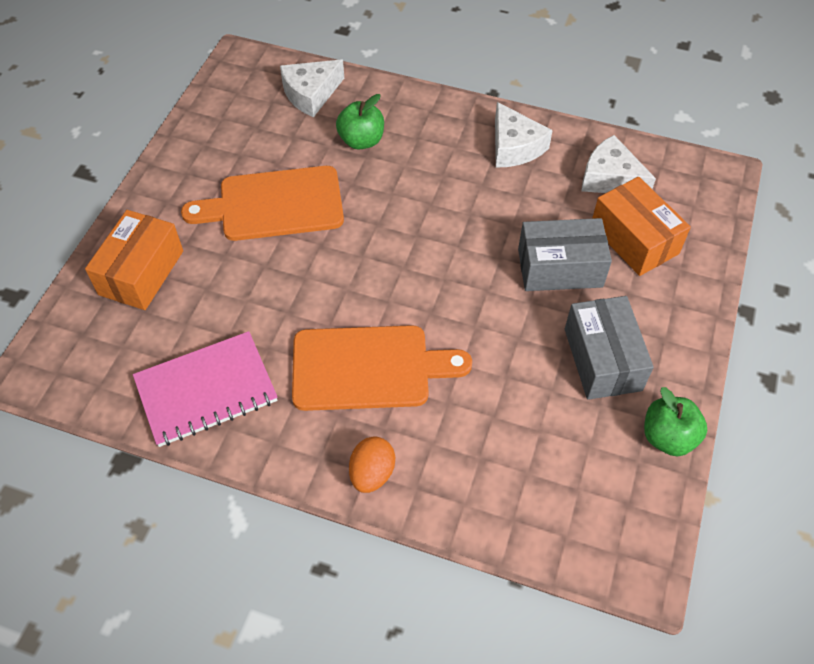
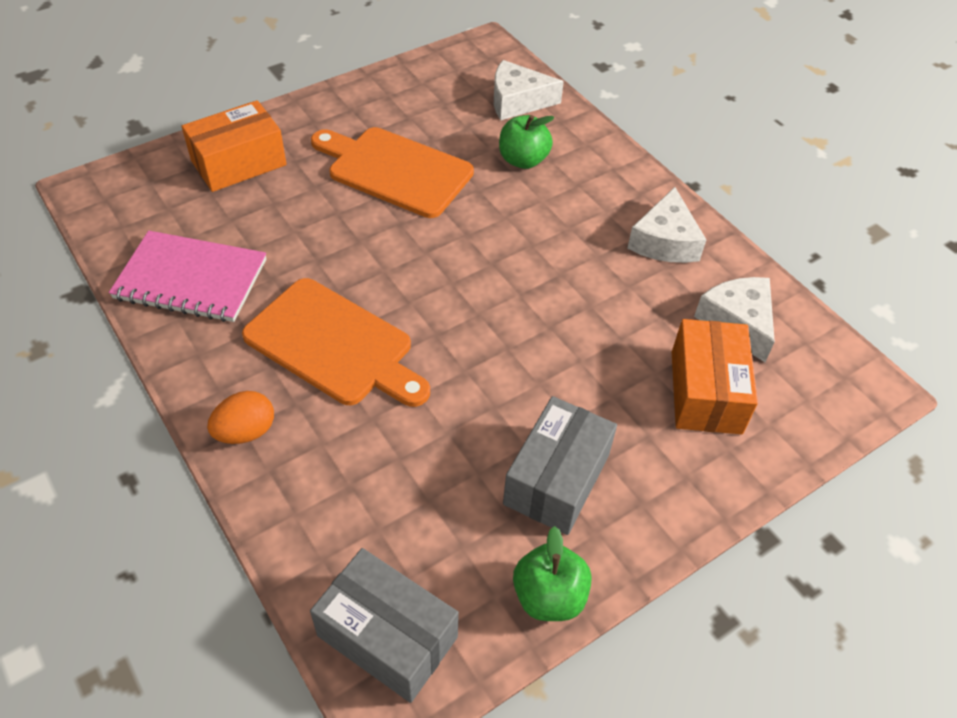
camera: 35 degrees right, 5 degrees down
grey box [518,218,612,291] -> grey box moved to [310,548,459,703]

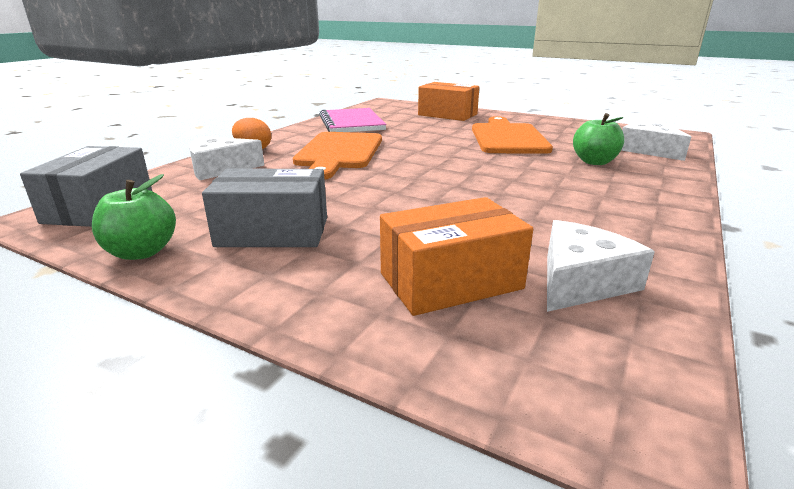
camera: 65 degrees right, 25 degrees down
white cheese [627,187,706,263] -> white cheese moved to [189,136,264,180]

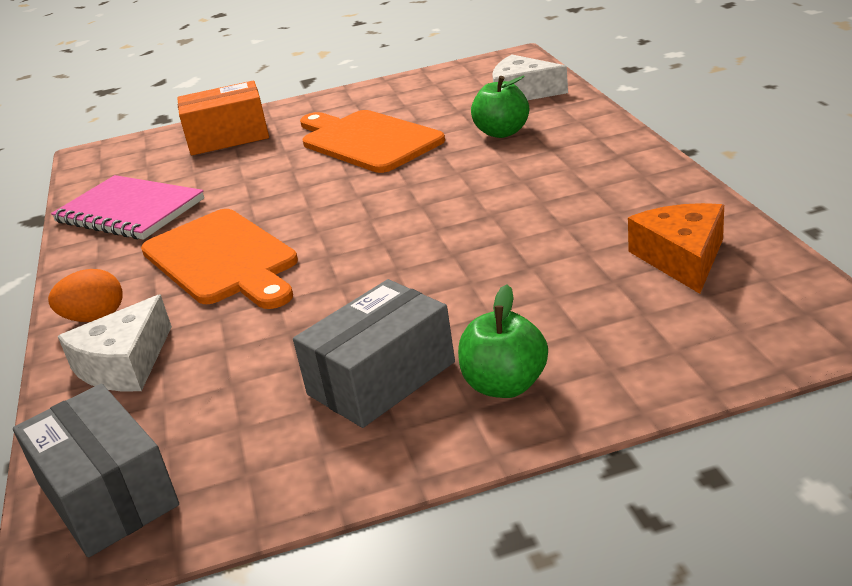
camera: 40 degrees left, 5 degrees up
green apple [92,174,176,260] -> green apple moved to [458,284,548,398]
orange box [380,197,533,316] -> none
white cheese [547,220,655,312] -> orange cheese [628,203,724,294]

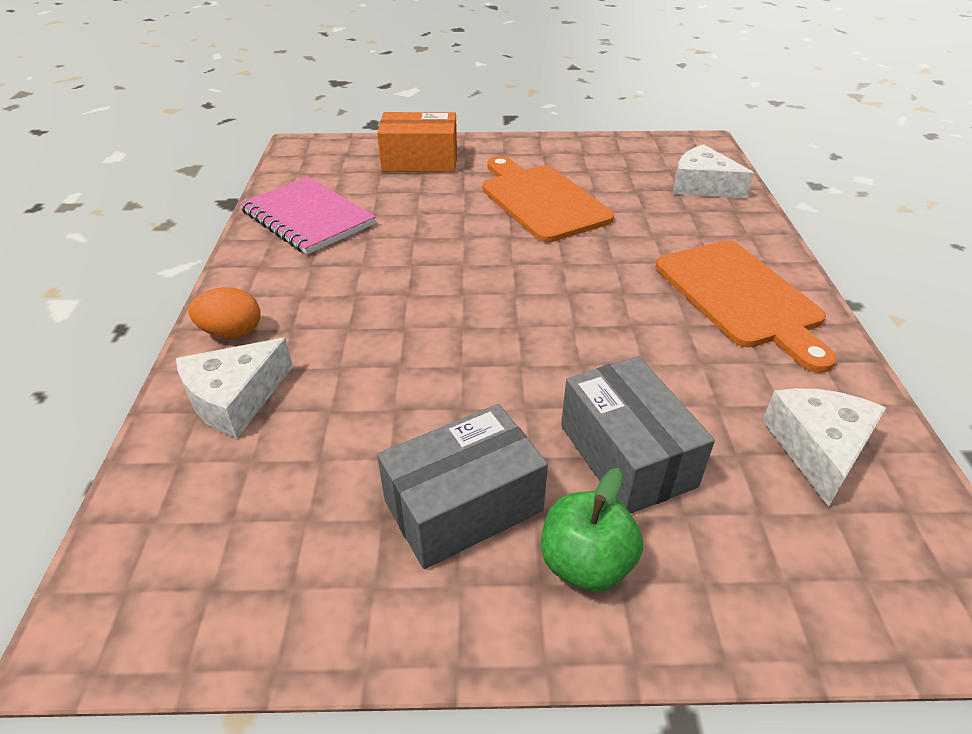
camera: 10 degrees right, 10 degrees up
grey box [13,384,179,557] -> grey box moved to [561,356,715,514]
orange cutting board [141,209,298,309] -> orange cutting board moved to [656,240,837,373]
green apple [471,76,529,138] -> none
orange cheese [628,203,724,294] -> white cheese [763,388,886,507]

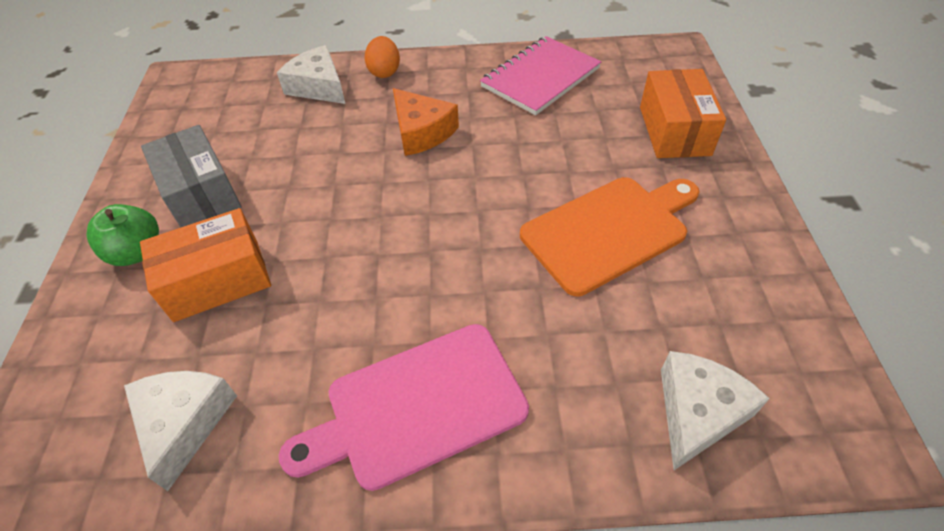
camera: 90 degrees right, 10 degrees up
grey box [561,356,715,514] -> orange box [140,208,271,322]
orange cutting board [656,240,837,373] -> pink cutting board [279,324,529,491]
white cheese [763,388,886,507] -> white cheese turned 105 degrees counterclockwise [124,371,237,491]
none -> orange cheese [393,88,459,156]

